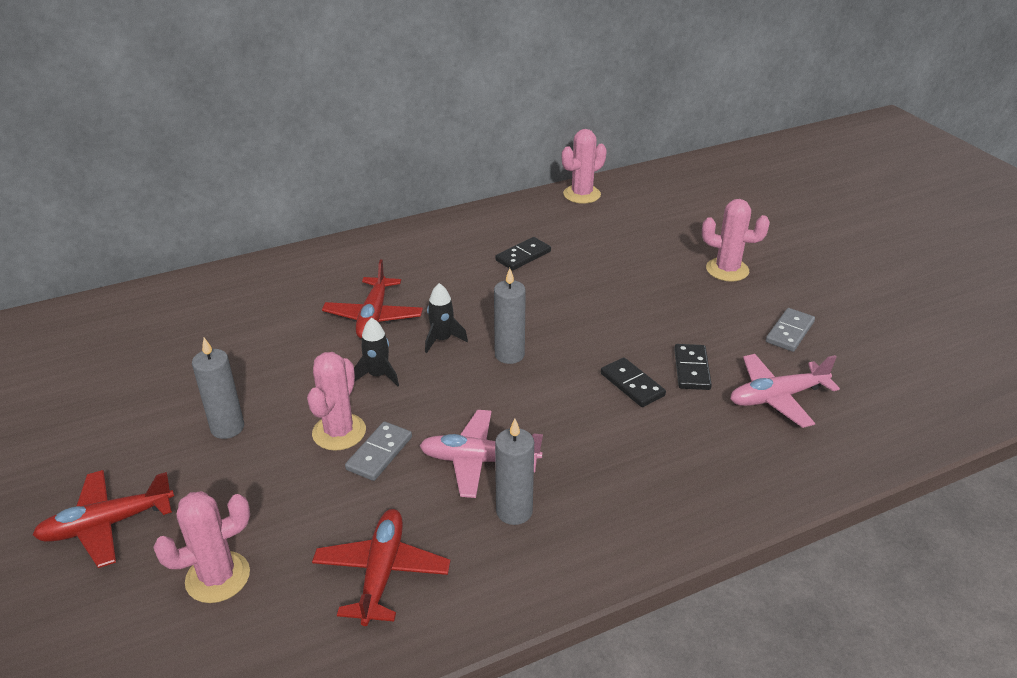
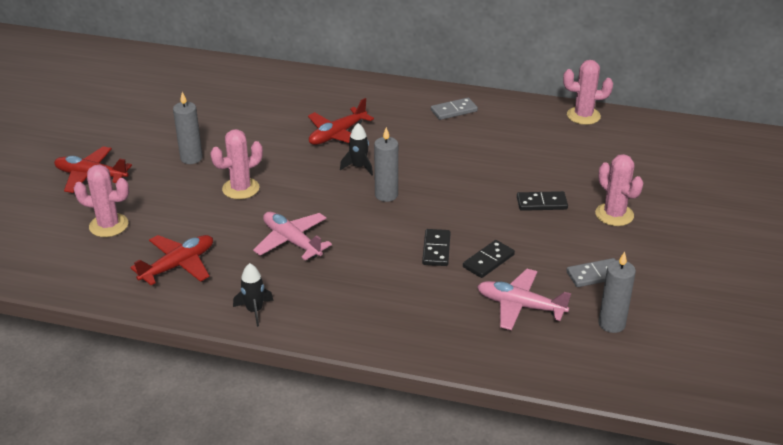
camera: 40 degrees right, 0 degrees up
grey domino [345,421,412,481] -> grey domino moved to [431,98,478,120]
black rocket [354,318,399,387] -> black rocket moved to [233,263,274,327]
black domino [495,237,551,270] -> black domino moved to [517,191,568,211]
grey candle [495,419,534,525] -> grey candle moved to [598,252,636,333]

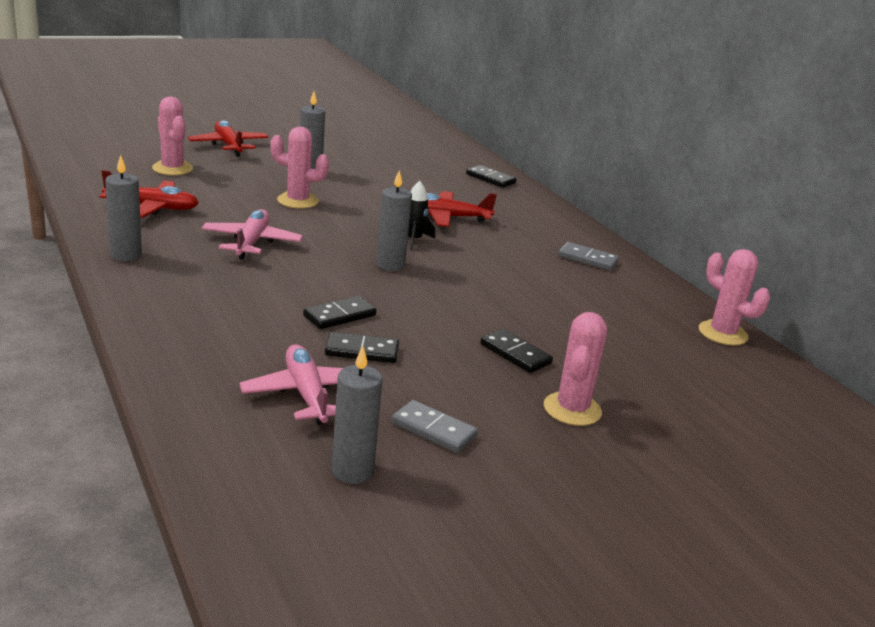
camera: 45 degrees right, 10 degrees down
black rocket [233,263,274,327] -> grey candle [105,155,142,261]
none -> black domino [466,165,517,188]

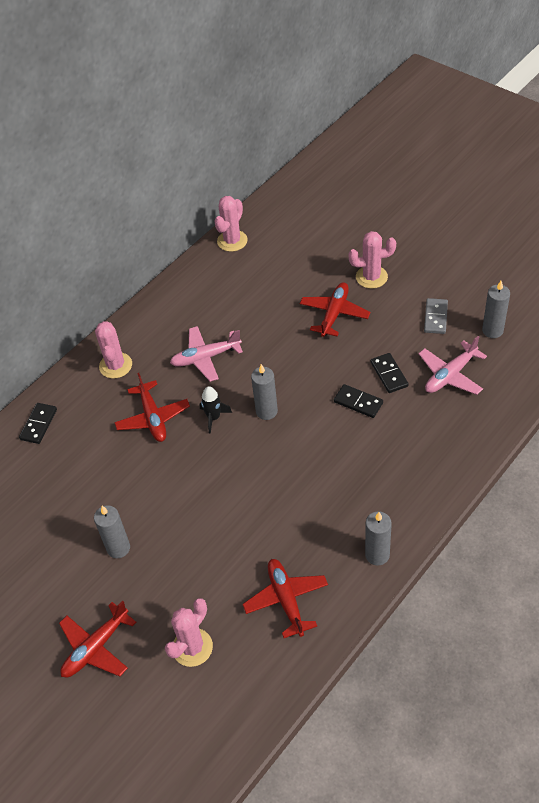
camera: 105 degrees left, 25 degrees up
pink plane [201,209,303,259] -> pink plane moved to [170,326,243,382]
pink cactus [271,127,329,209] -> pink cactus moved to [95,321,132,379]
black domino [480,329,553,373] -> red plane [300,282,370,337]
grey domino [558,242,619,271] -> none

